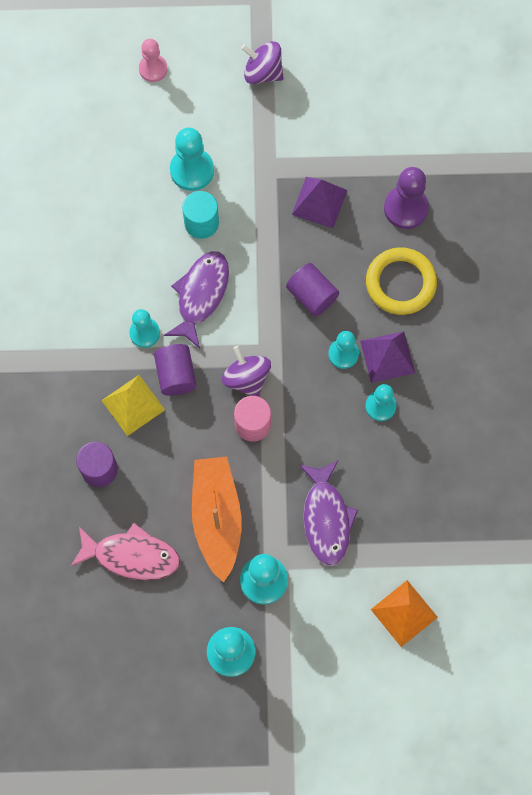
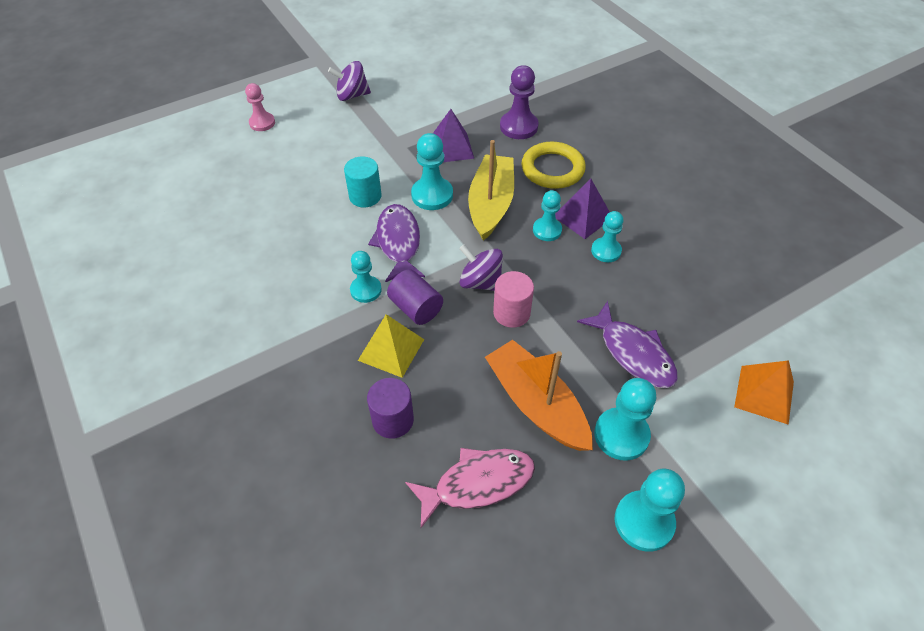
camera: 30 degrees left, 20 degrees down
turquoise pawn [170,128,214,191] -> turquoise pawn moved to [411,133,453,210]
purple cylinder [286,263,339,316] -> yellow boat [468,140,514,241]

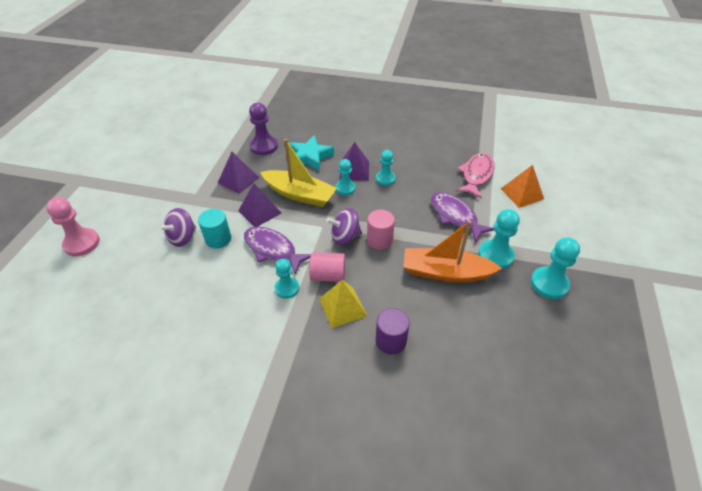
camera: 45 degrees left, 5 degrees down
pink pawn [245,83,275,131] -> pink pawn [46,197,100,256], size x1.50
purple spinning top [328,61,371,101] -> purple spinning top moved to [159,208,196,247]
purple cylinder [387,269,443,325] -> pink cylinder [309,252,345,282]
pink fish [405,448,535,528] -> pink fish moved to [456,153,495,199]
turquoise pawn [411,133,453,210] -> purple pyramid [238,183,281,227]
yellow boat [468,140,514,241] -> yellow boat turned 150 degrees clockwise [260,139,337,207]
yellow ring [521,141,586,189] -> turquoise star [289,135,334,171]
purple fish [577,301,678,388] -> purple fish turned 135 degrees counterclockwise [431,192,494,243]

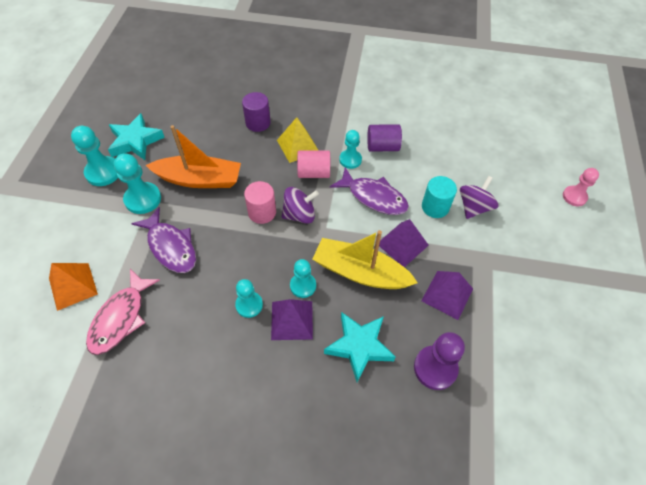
camera: 175 degrees right, 10 degrees up
pink pawn [46,197,100,256] -> pink pawn [563,168,599,206], size x0.67
none -> turquoise star [108,113,165,160]
none -> purple cylinder [367,124,402,152]

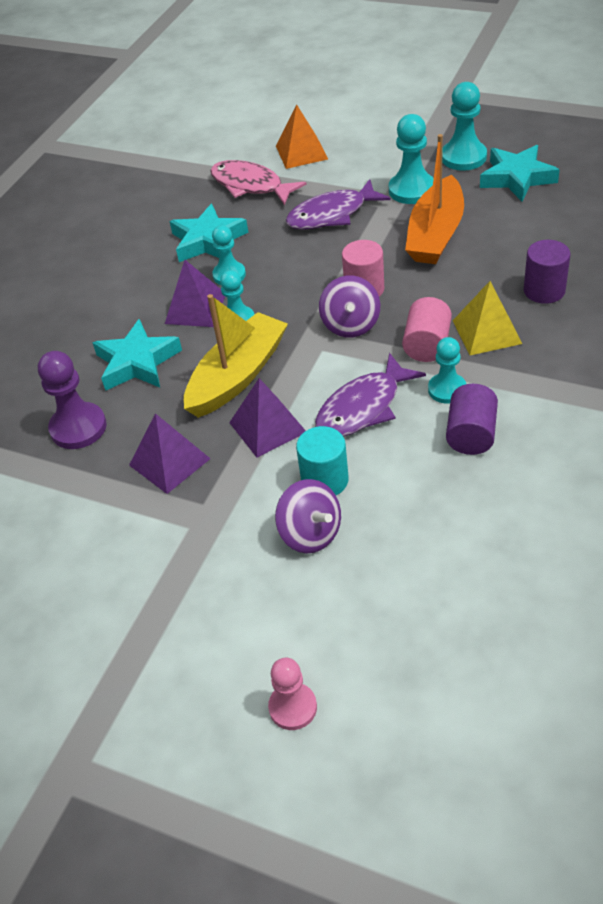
camera: 110 degrees right, 10 degrees down
none -> turquoise star [169,203,248,262]

